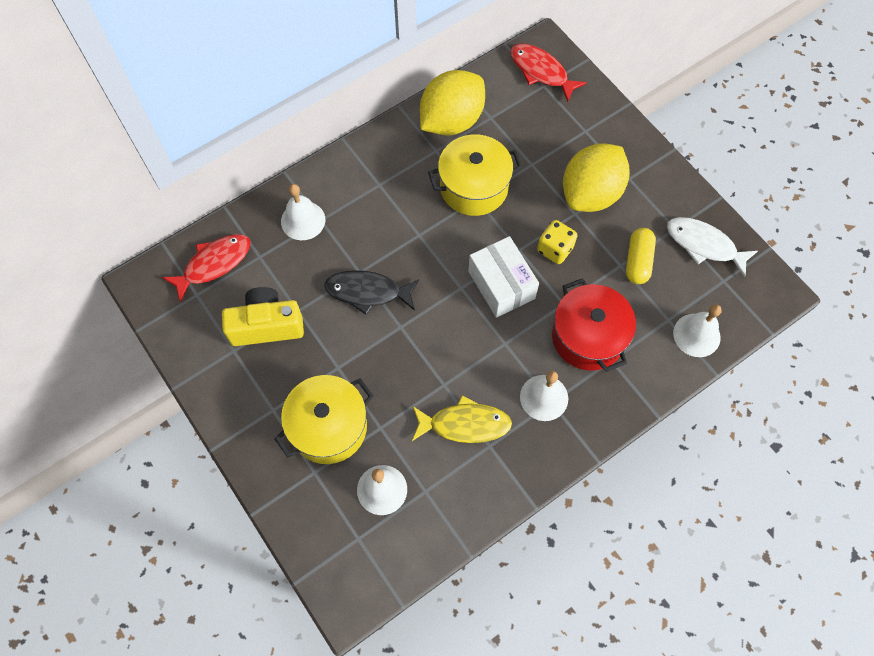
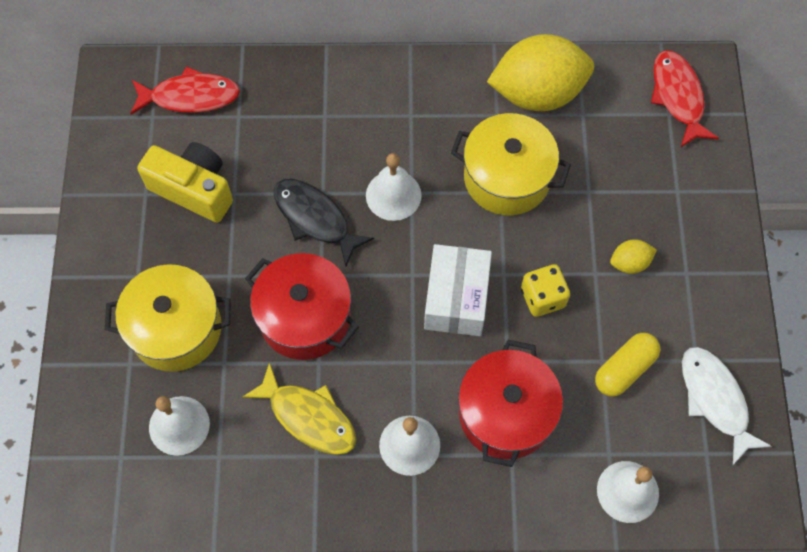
camera: 35 degrees right, 0 degrees up
white bell [281,184,325,240] -> white bell moved to [366,153,422,221]
yellow lemon [563,143,630,212] -> yellow lemon [610,239,657,274], size x0.43
none -> red pot [245,253,359,360]

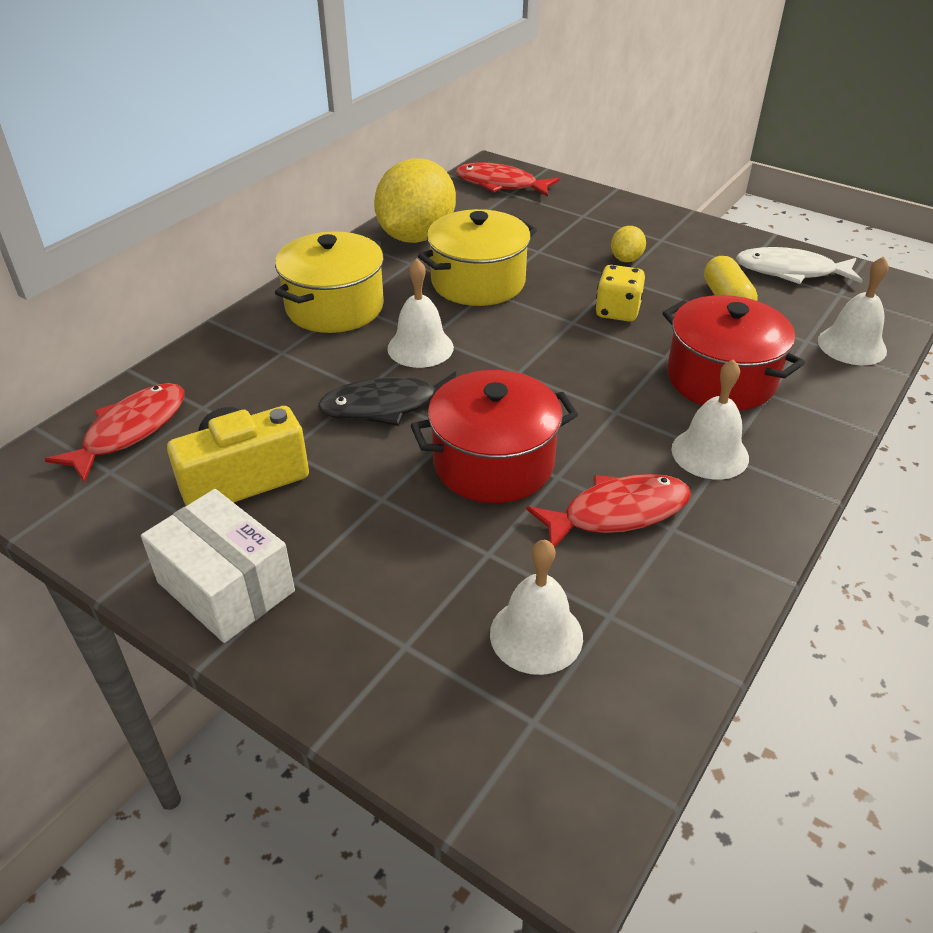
camera: 55 degrees left, 25 degrees down
yellow pot [105,264,231,372] -> yellow pot moved to [275,231,384,333]
yellow fish [243,362,357,455] -> red fish [526,474,691,548]
white box [424,244,492,336] -> white box moved to [141,489,295,643]

